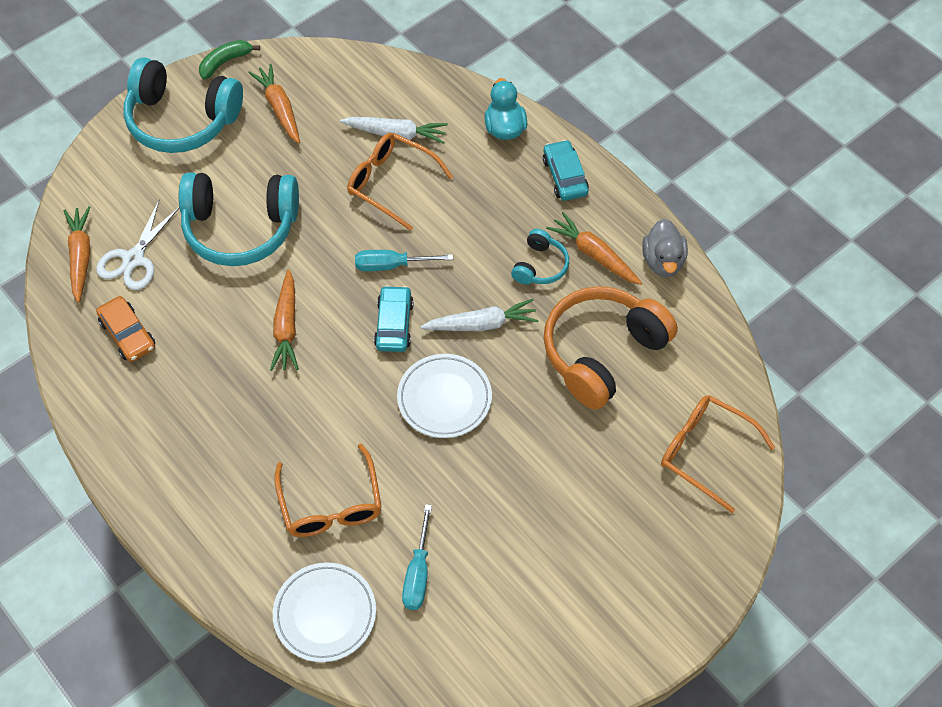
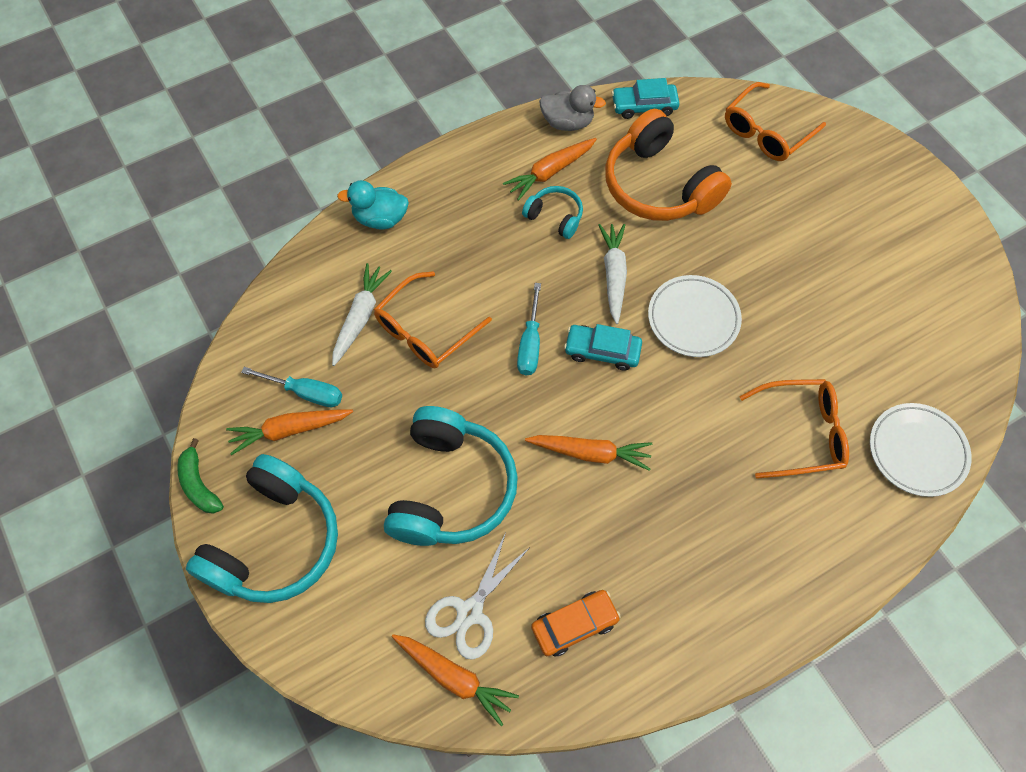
camera: 80 degrees left, 5 degrees up
orange carrot [64,206,90,303] -> orange carrot turned 150 degrees counterclockwise [392,634,519,727]
white scissors [96,200,179,290] -> white scissors turned 90 degrees clockwise [425,533,530,660]
turquoise screwdriver [402,504,432,610] -> turquoise screwdriver moved to [241,367,342,407]
turquoise car [543,140,589,201] -> turquoise car moved to [611,78,680,119]

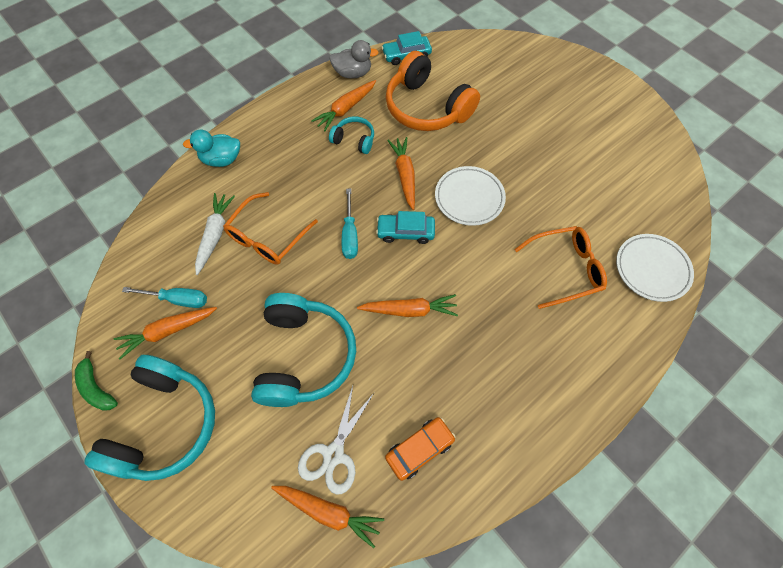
camera: 10 degrees left, 0 degrees up
white carrot [599,224,627,324] -> orange carrot [387,137,415,210]
orange glasses [725,82,826,161] -> none

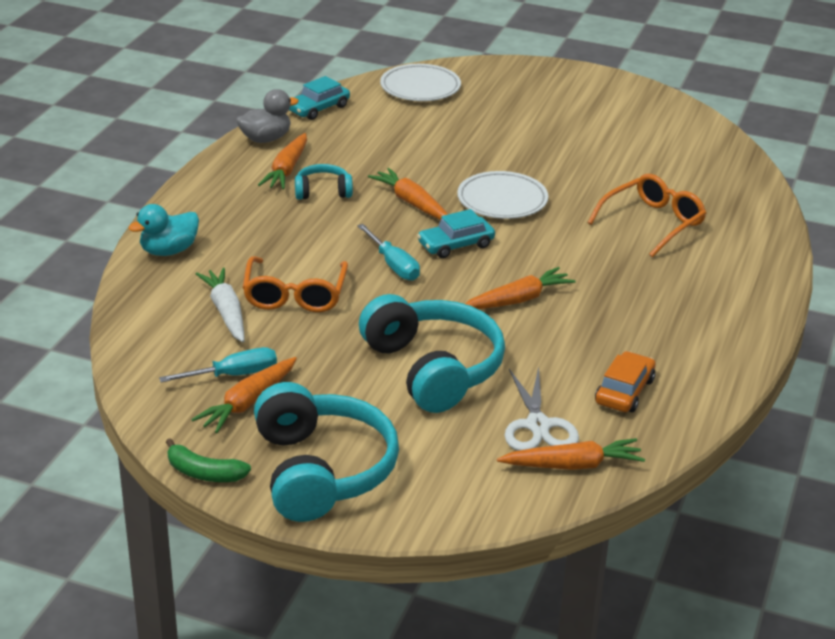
camera: 30 degrees left, 30 degrees down
orange headphones [386,51,480,131] -> none
white plate [616,234,694,302] -> white plate moved to [380,64,461,101]

